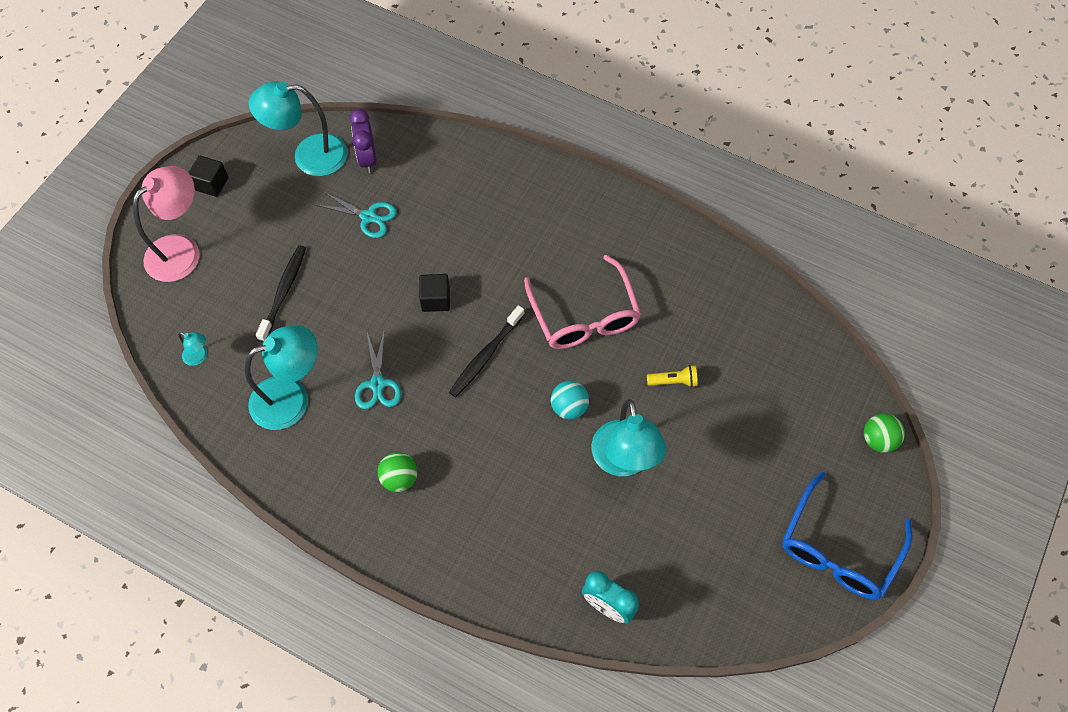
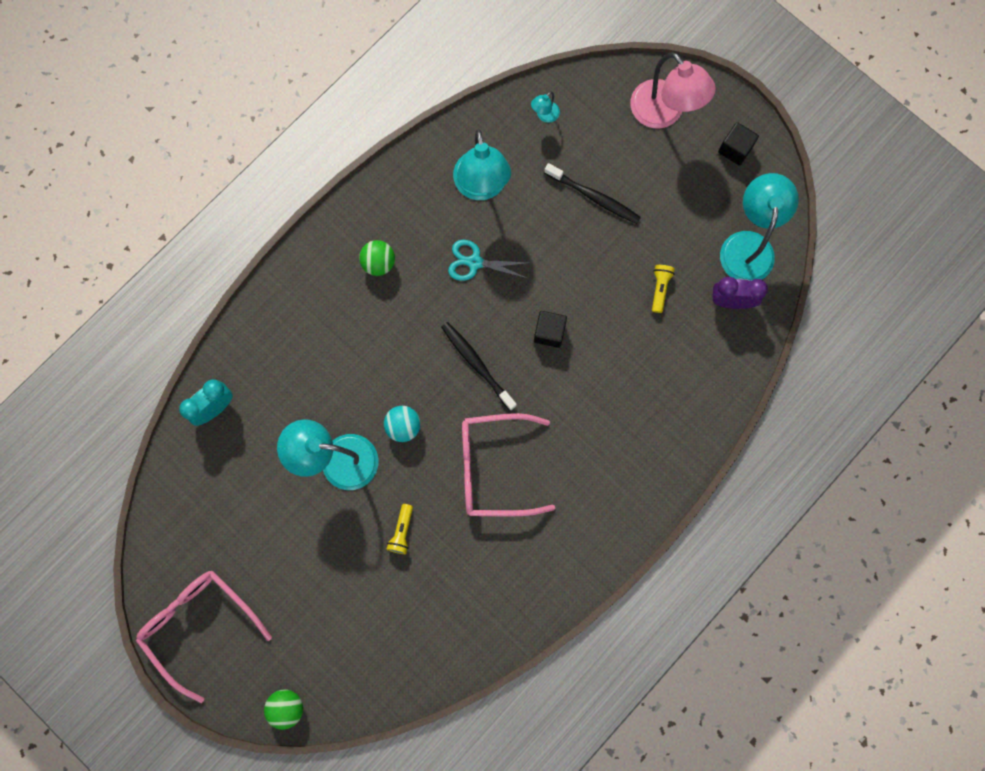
camera: 105 degrees right, 15 degrees up
turquoise scissors [316,192,397,238] -> yellow flashlight [652,265,675,313]
blue glasses [782,472,912,600] -> pink glasses [136,571,272,703]

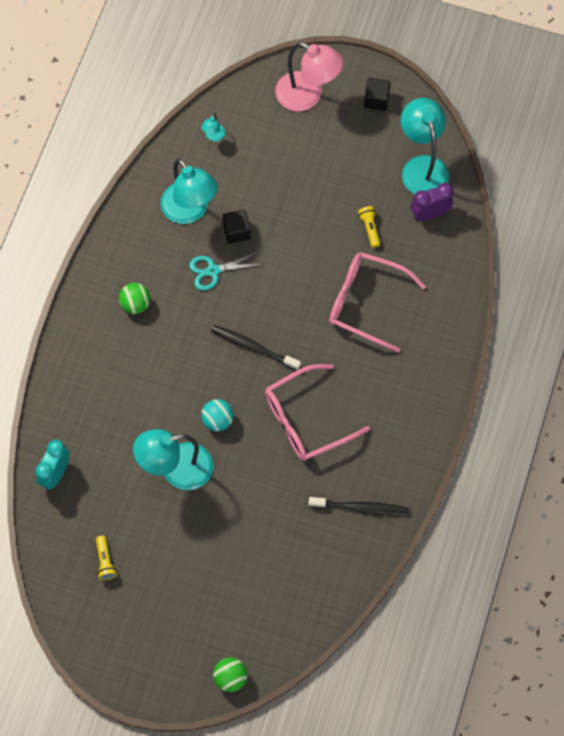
camera: 25 degrees left, 10 degrees down
pink glasses [136,571,272,703] -> pink glasses moved to [329,252,426,352]
yellow flashlight [386,504,413,554] -> yellow flashlight moved to [96,535,117,580]
black cube [534,311,567,348] -> black cube moved to [223,210,251,244]
black toothbrush [544,163,641,224] -> black toothbrush moved to [309,497,409,516]

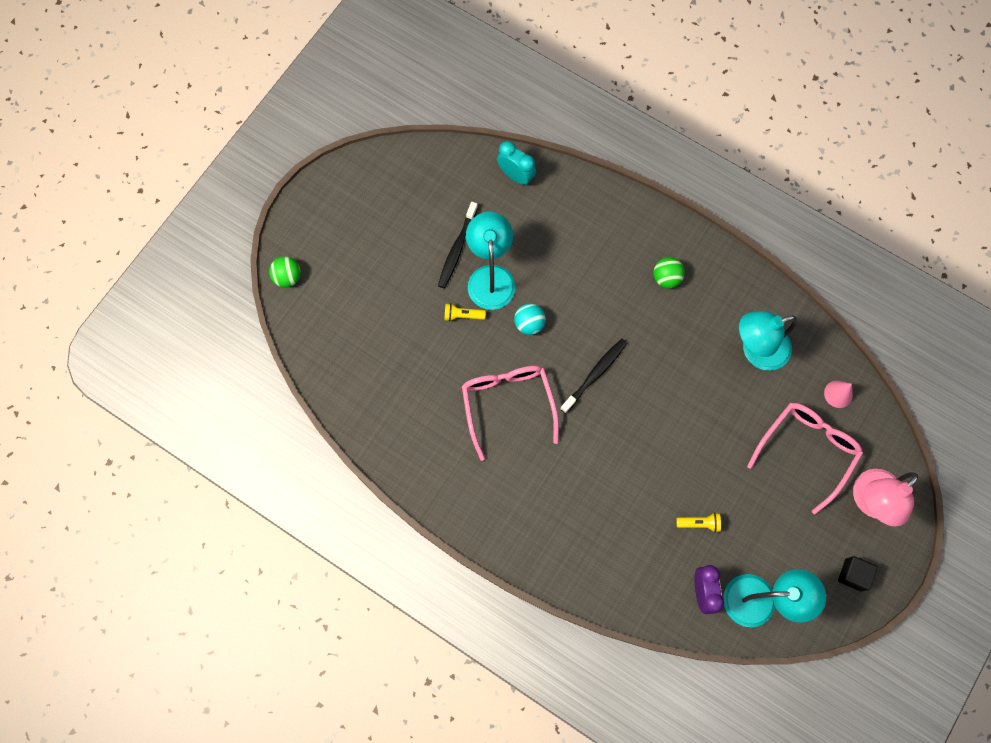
camera: 105 degrees right, 5 degrees up
yellow flashlight [96,535,117,580] -> yellow flashlight moved to [445,303,486,322]
turquoise scissors [189,252,263,290] -> none
turquoise lamp [201,113,226,141] -> pink cone [824,380,853,408]
black cube [223,210,251,244] -> none
black toothbrush [309,497,409,516] -> black toothbrush moved to [438,202,478,288]
pink glasses [329,252,426,352] -> pink glasses moved to [747,403,863,515]

